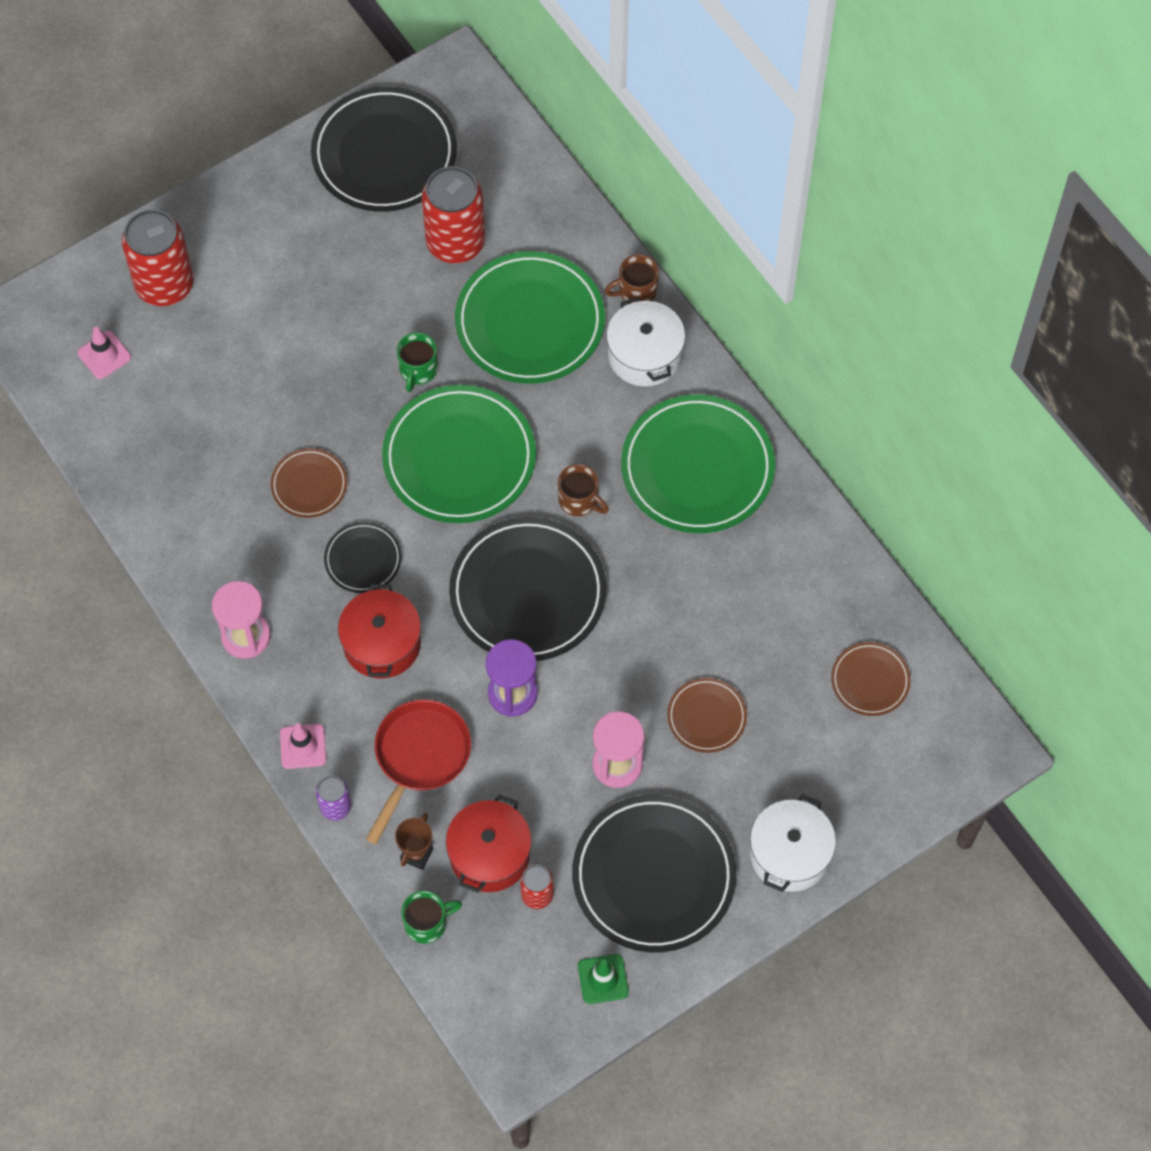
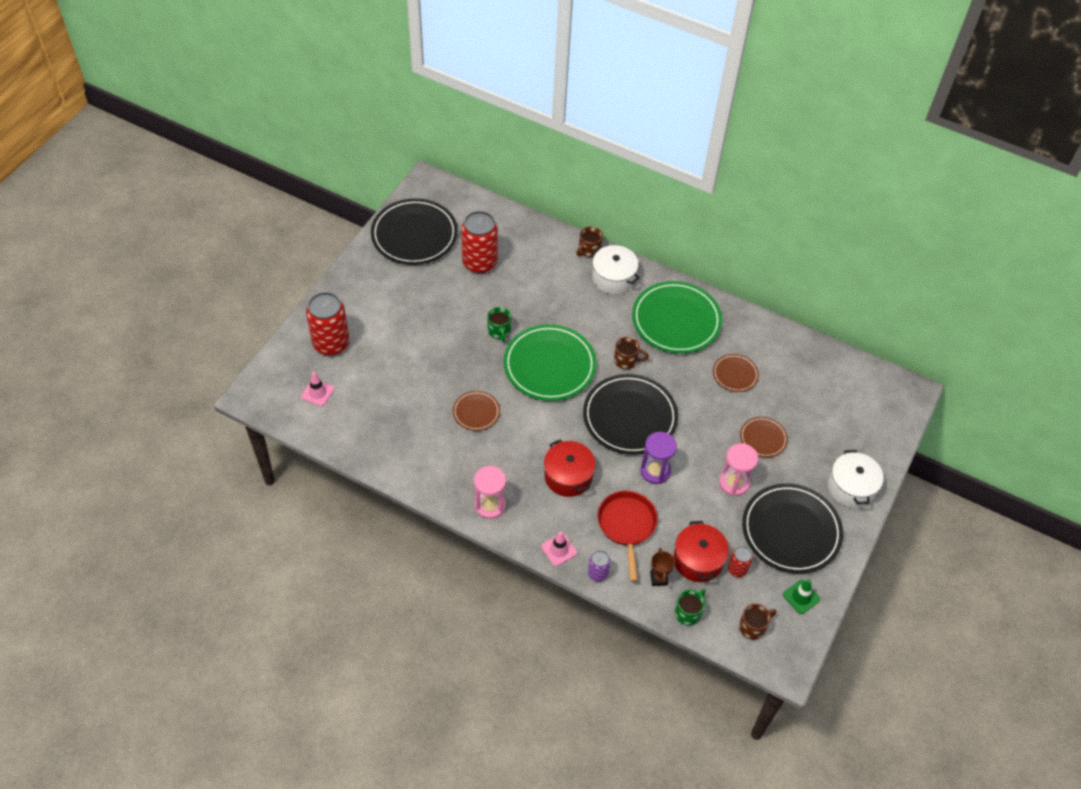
camera: 30 degrees left, 10 degrees down
black plate [324,522,402,593] -> none
green plate [455,251,605,384] -> none
brown plate [831,642,911,716] -> brown plate moved to [713,354,759,392]
none -> brown mug [739,604,776,640]

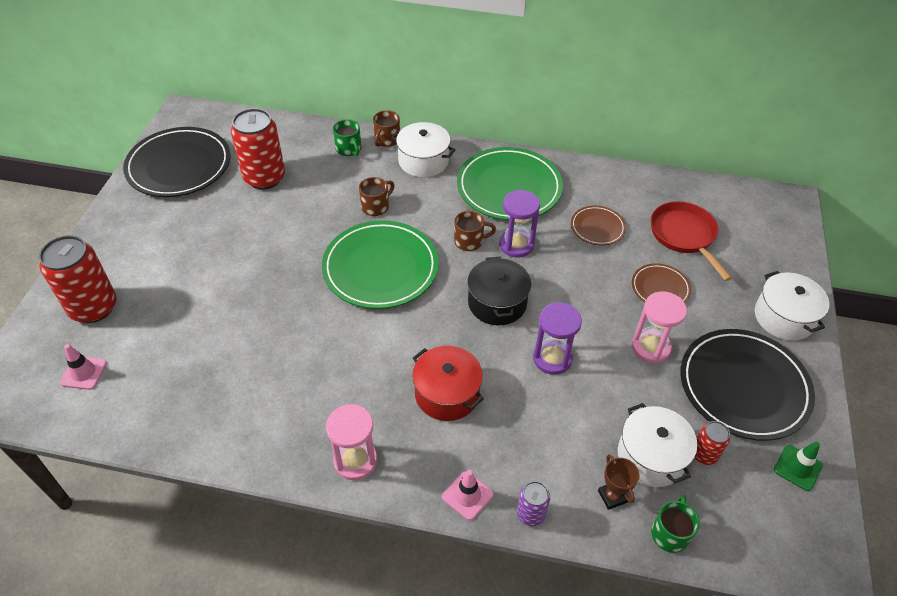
camera: 15 degrees left, 5 degrees down
brown plate [453,391,500,431] -> none
green mug [487,307,511,342] -> green mug moved to [333,119,361,156]
black plate [583,374,678,455] -> black pot [467,257,531,325]
red pan [597,491,658,582] -> red pan moved to [651,201,732,281]
red pot [673,521,729,582] -> white pot [618,403,697,487]
brown mug [739,604,776,640] -> brown mug moved to [359,177,395,216]
none -> purple hourglass [499,190,540,257]

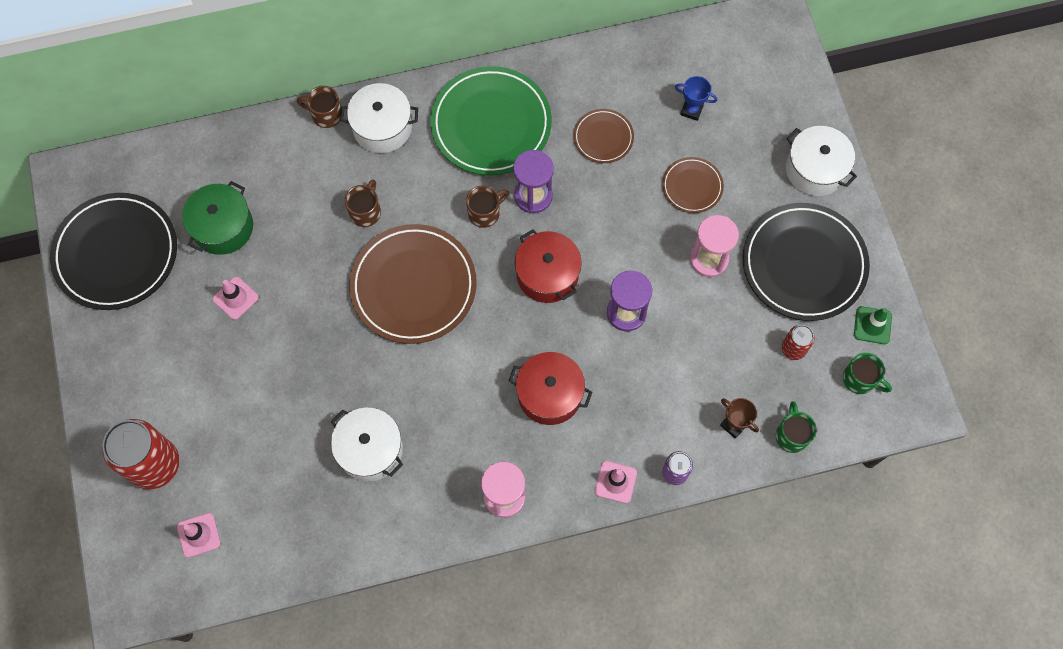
camera: 25 degrees left, 20 degrees up
red can [231,108,285,190] -> green pot [182,181,253,255]
green plate [322,220,439,309] -> brown plate [349,224,477,344]
green mug [333,119,361,156] -> green mug moved to [843,353,892,394]
brown mug [373,110,400,147] -> brown mug turned 105 degrees clockwise [297,86,341,128]
black pot [467,257,531,325] -> red pot [515,229,582,303]
white pot [618,403,697,487] -> white pot moved to [331,408,403,481]
red pan [651,201,732,281] -> blue trophy [675,76,717,121]
none -> pink traffic cone [213,277,259,320]

